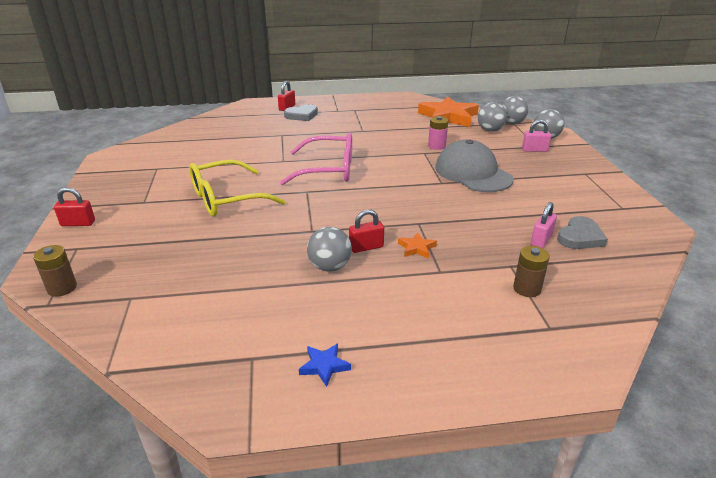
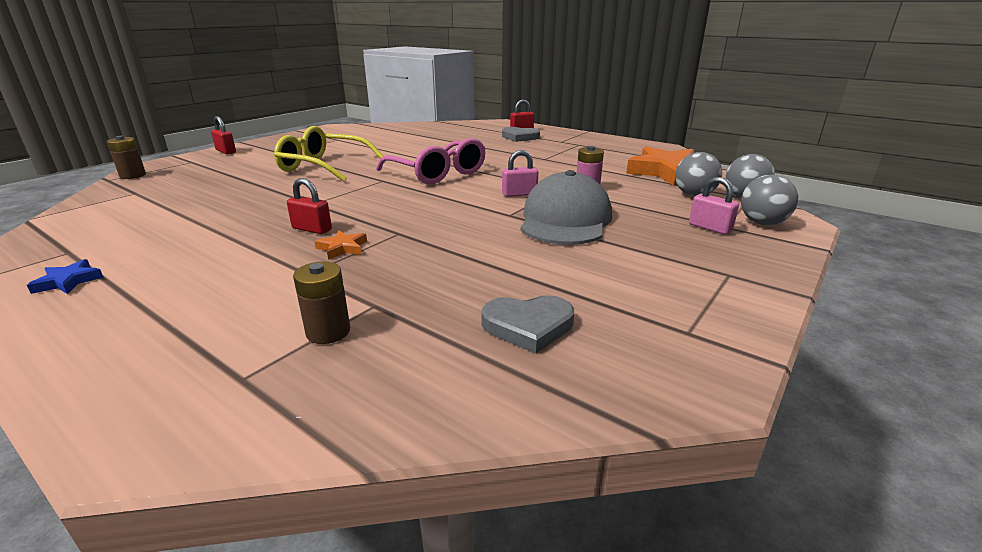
camera: 45 degrees right, 5 degrees down
grey ball [307,227,352,272] -> none
pink padlock [531,202,557,248] -> pink padlock moved to [502,150,538,197]

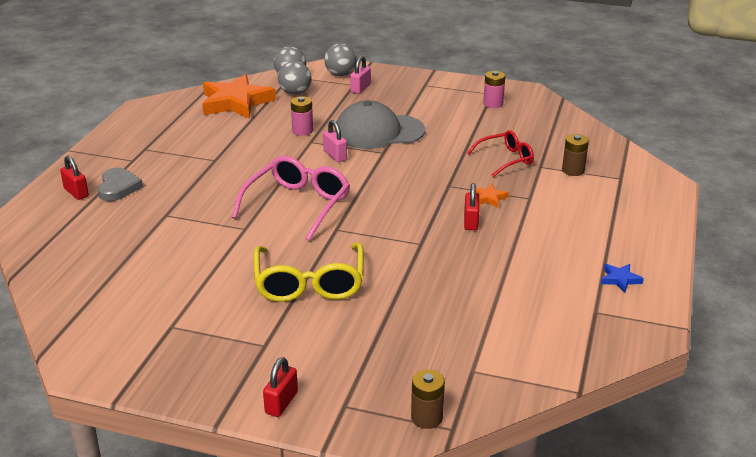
camera: 110 degrees left, 5 degrees up
grey heart [481,295,574,354] -> none
none -> red glasses [467,130,534,177]
none -> pink battery [483,71,505,108]

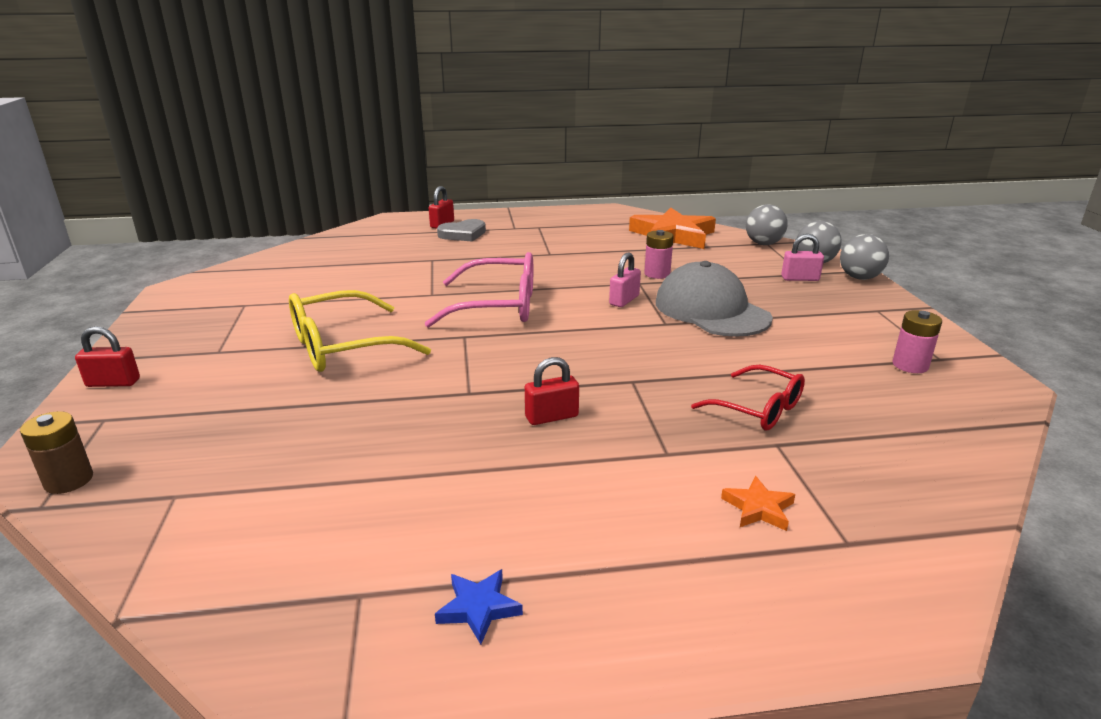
camera: 65 degrees right, 5 degrees down
grey ball [278,61,311,95] -> grey ball moved to [840,234,889,280]
orange star [476,184,509,208] -> orange star moved to [721,476,795,531]
brown battery [562,134,589,176] -> none

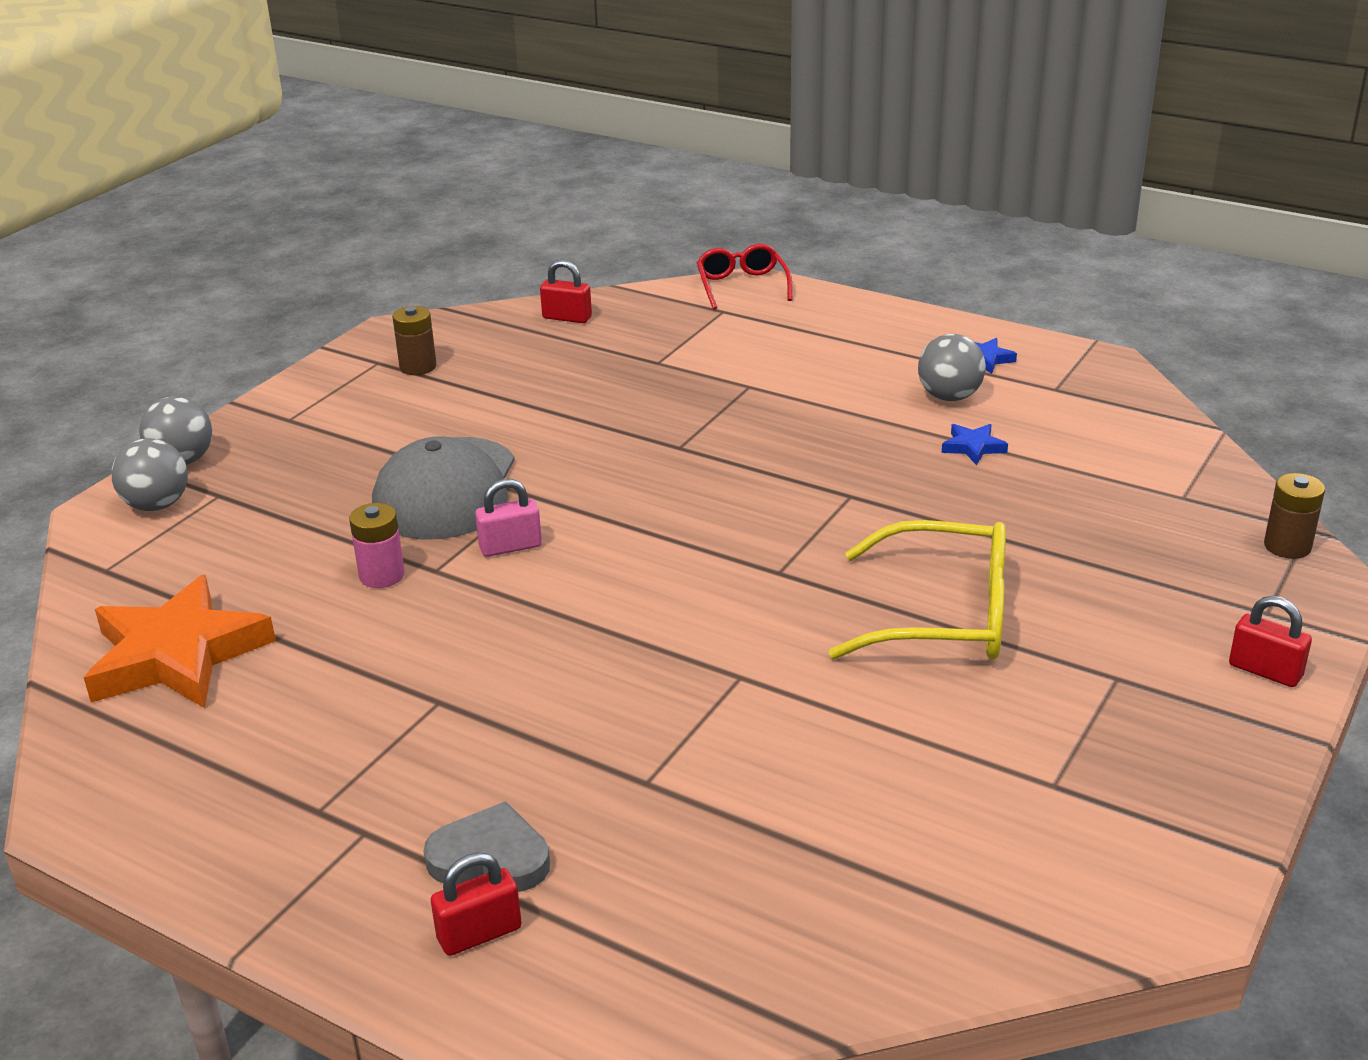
camera: 140 degrees left, 5 degrees up
pink glasses [424,252,533,328] -> none
red padlock [525,357,579,425] -> red padlock moved to [540,260,592,323]
red glasses [691,365,805,431] -> red glasses moved to [696,244,792,309]
orange star [721,476,795,531] -> none
grey ball [746,204,788,245] -> grey ball moved to [918,334,986,401]
pink padlock [781,234,824,281] -> none
pink battery [893,310,942,373] -> brown battery [392,306,437,375]
none -> blue star [942,424,1008,465]

